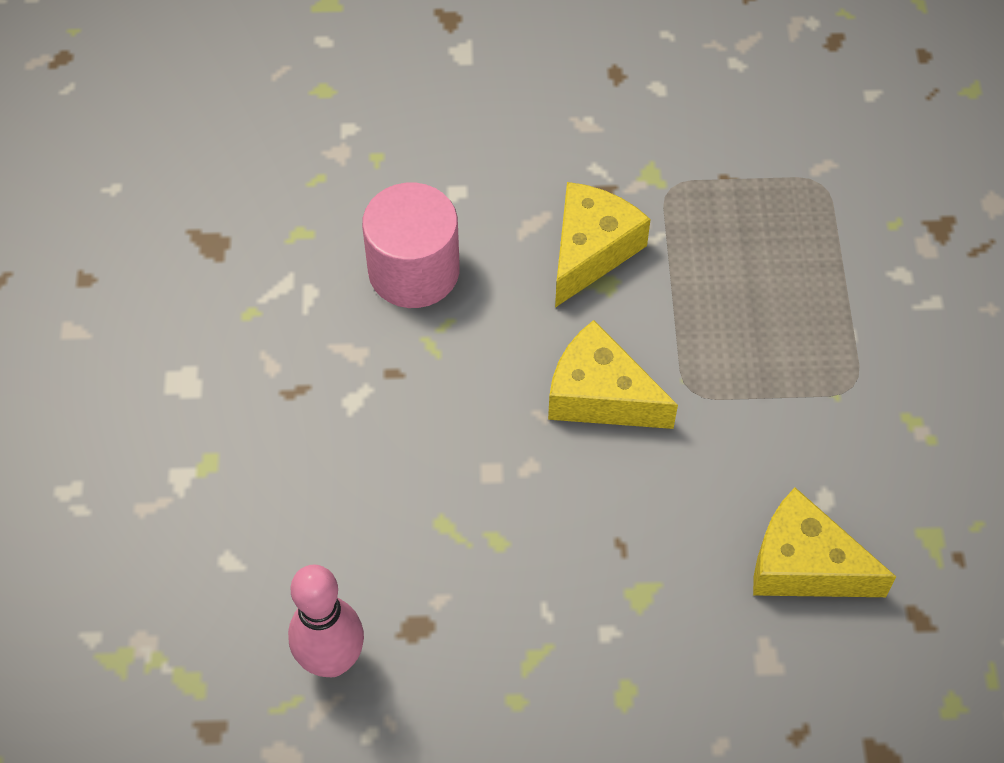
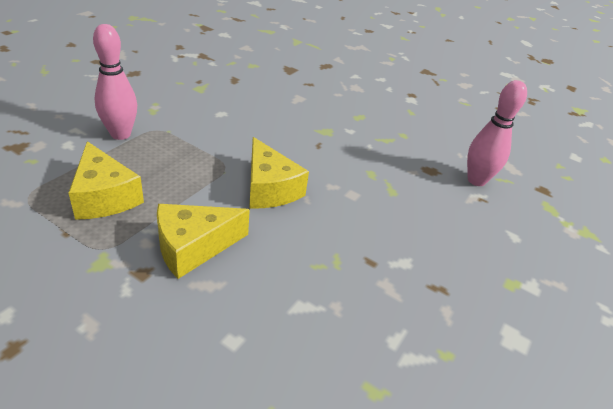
camera: 150 degrees left, 20 degrees down
pink cylinder [362,183,460,308] -> none
yellow cheese [753,488,896,597] -> yellow cheese moved to [69,141,144,220]
none -> pink bowling pin [93,24,137,140]

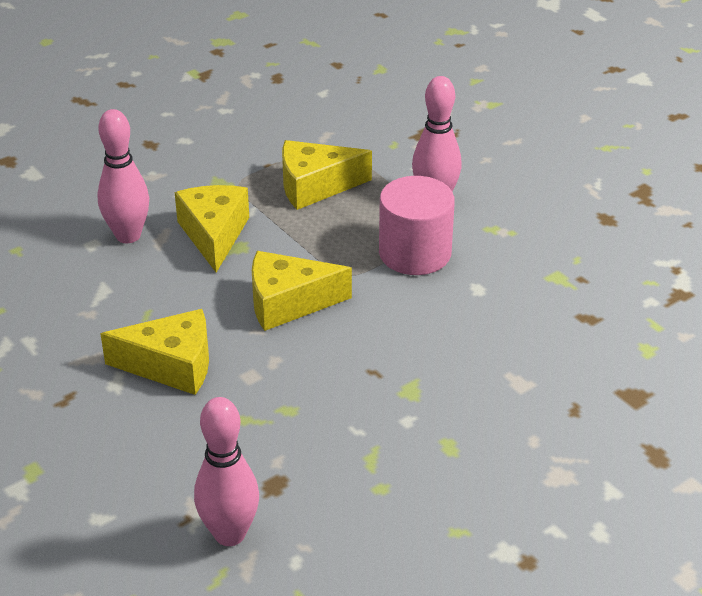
camera: 115 degrees right, 0 degrees up
none -> pink bowling pin [97,109,149,243]
none -> yellow cheese [100,309,209,395]
none -> pink cylinder [379,176,455,275]

